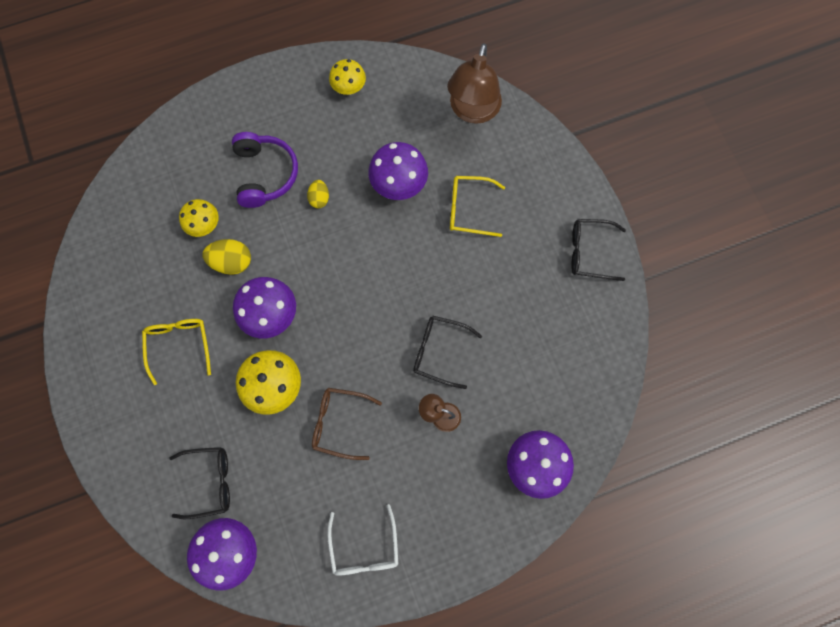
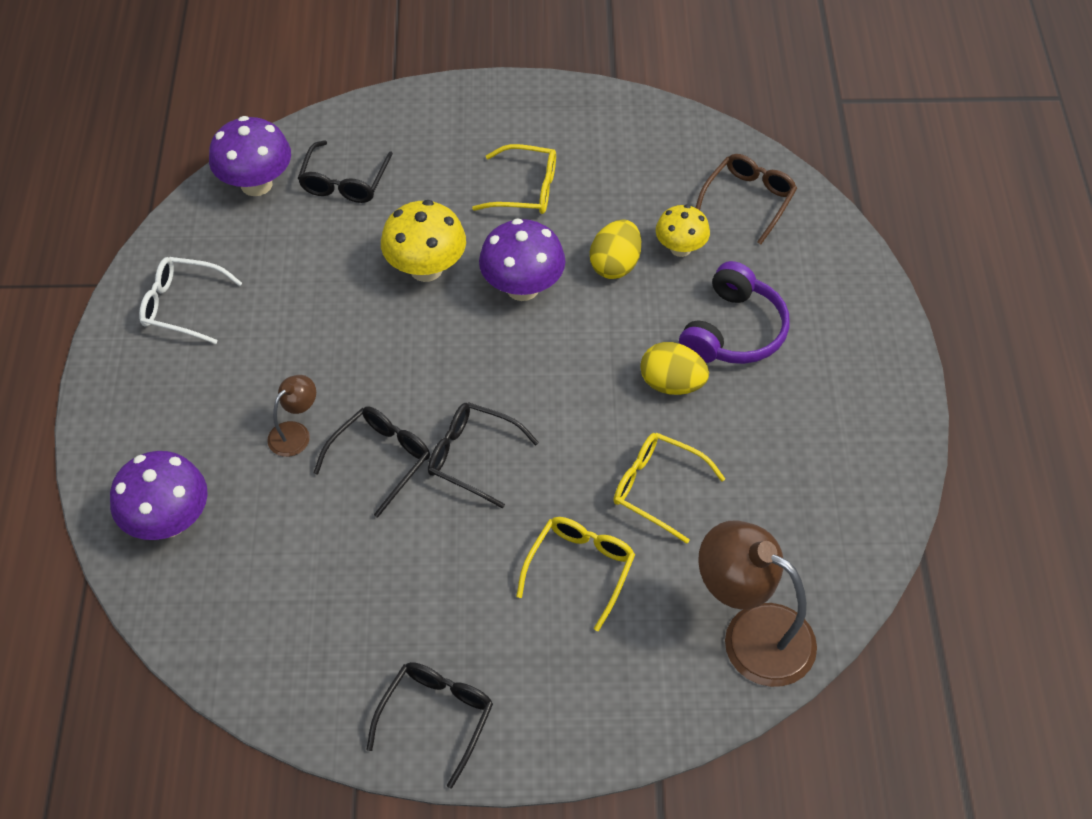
camera: 110 degrees right, 20 degrees down
purple headphones [232,132,298,208] -> purple headphones turned 75 degrees counterclockwise [679,261,790,364]
yellow egg [307,180,329,208] -> yellow egg [640,342,709,395], size x1.58
brown glasses [312,388,382,460] -> brown glasses moved to [696,154,797,245]
yellow mushroom [329,59,366,95] -> none
purple mushroom [368,142,428,200] -> yellow glasses [613,433,725,544]
none -> black glasses [428,402,539,509]

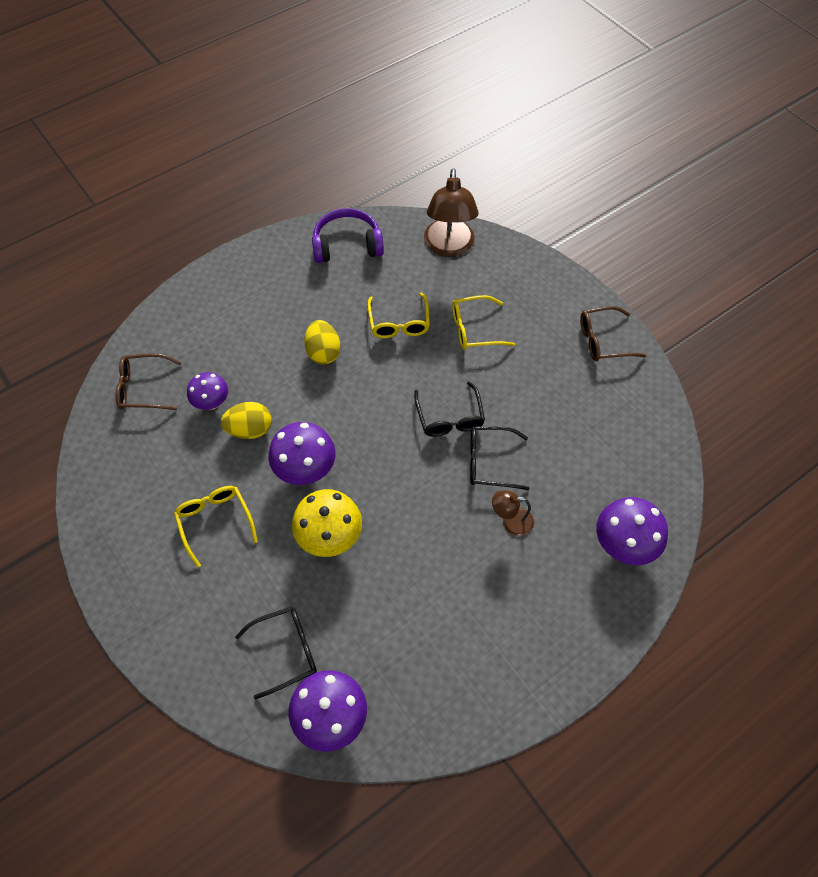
camera: 125 degrees left, 5 degrees up
white glasses [139,257,242,344] -> none
black glasses [366,662,493,789] -> brown glasses [580,306,646,361]
yellow mushroom [656,204,710,257] -> purple mushroom [187,372,228,410]
purple headphones [679,261,790,364] -> purple headphones moved to [312,208,384,263]

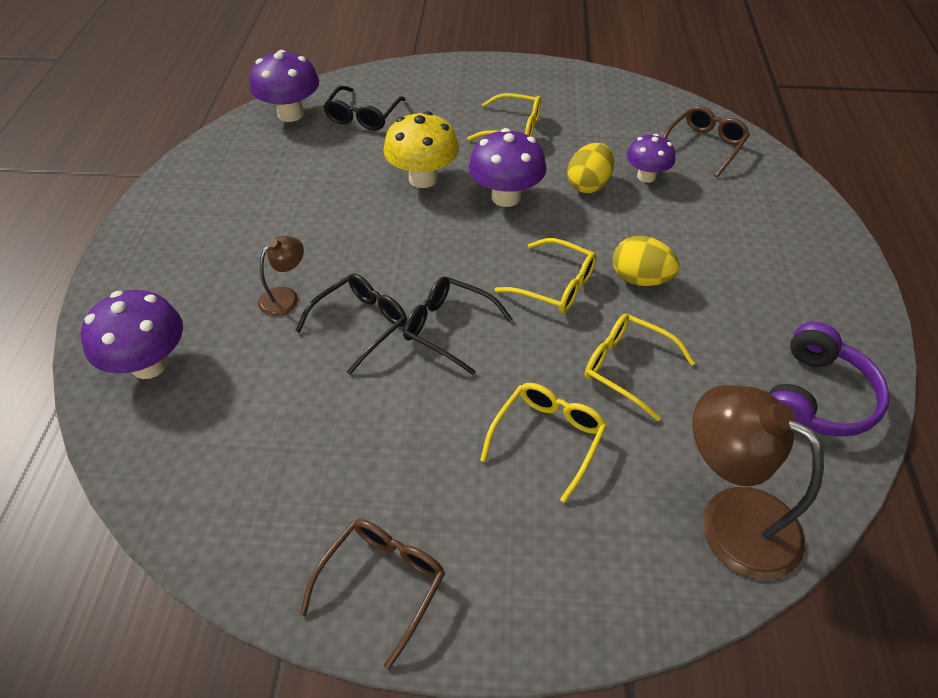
camera: 130 degrees right, 10 degrees down
none -> yellow glasses [494,238,597,313]

